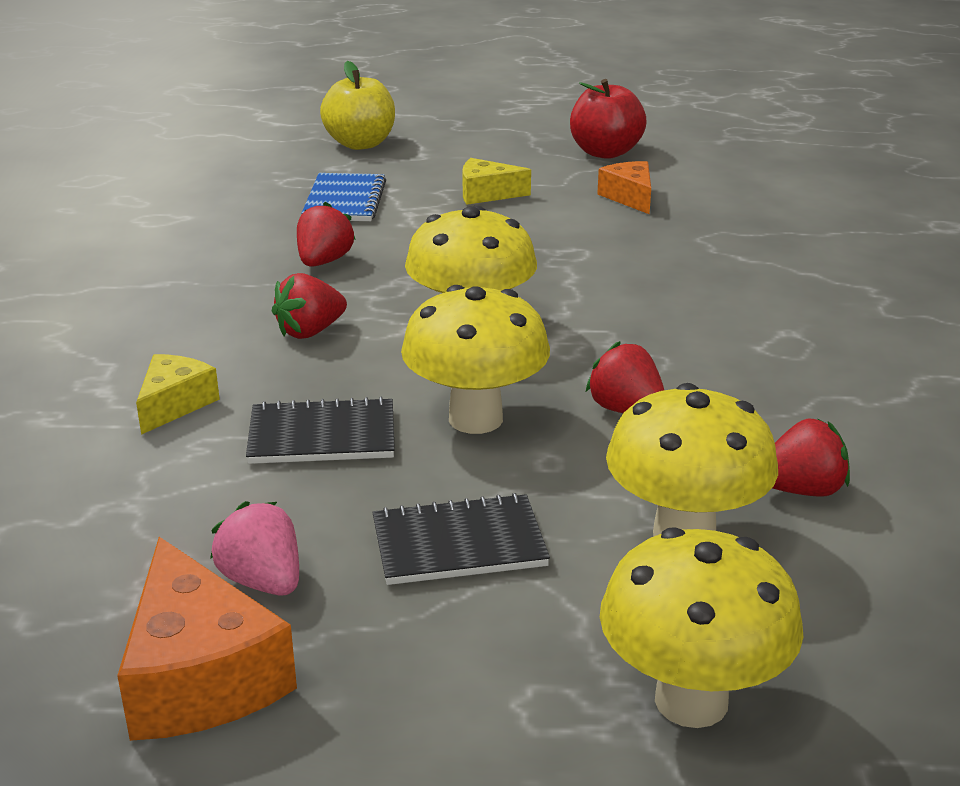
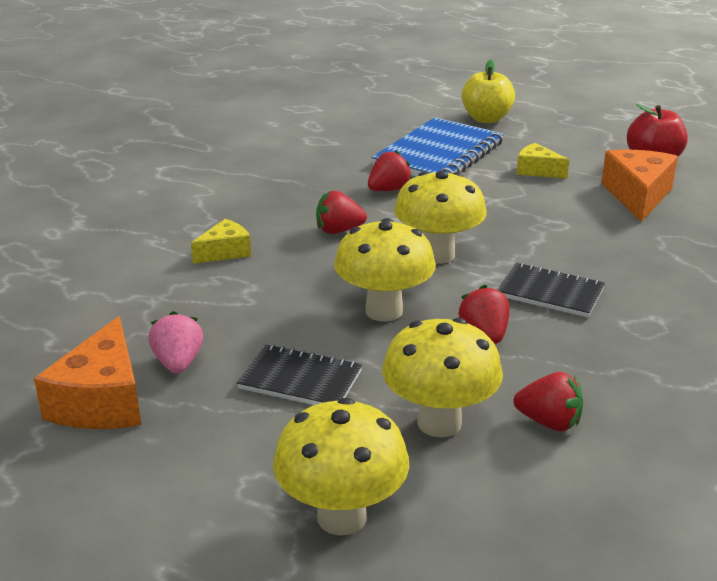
camera: 30 degrees right, 0 degrees up
black notebook [246,397,395,464] -> black notebook moved to [498,263,605,317]
blue notebook [301,173,386,221] -> blue notebook [372,117,504,177], size x1.71
orange cheese [597,161,651,214] -> orange cheese [601,150,678,222], size x1.70

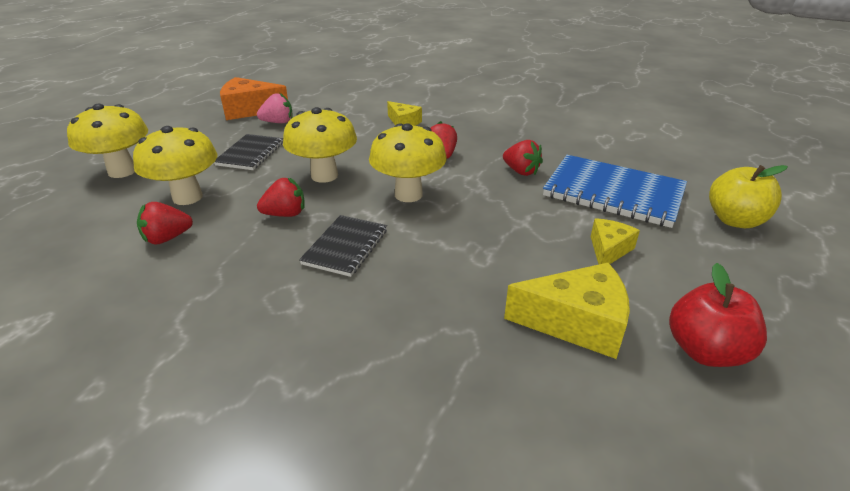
camera: 85 degrees right, 5 degrees up
red strawberry [514,372,583,431] -> red strawberry turned 45 degrees clockwise [137,202,193,244]
orange cheese [601,150,678,222] -> yellow cheese [504,263,630,359]

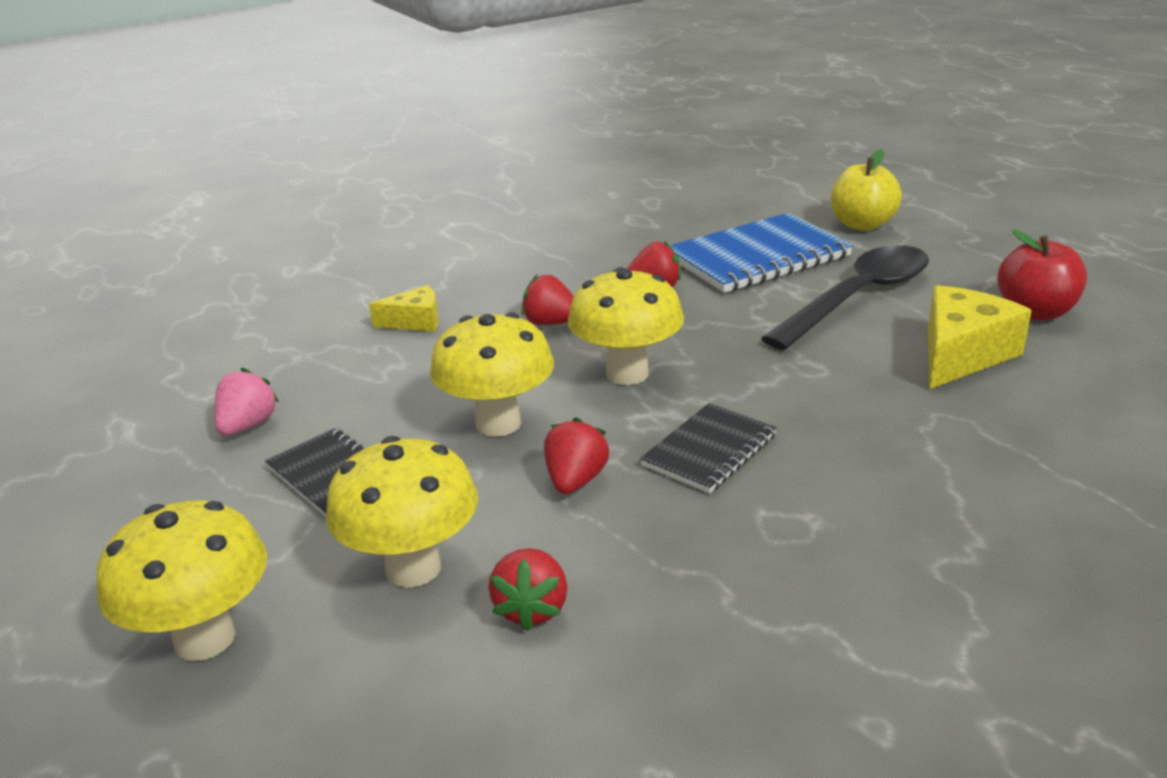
camera: 55 degrees left, 5 degrees down
orange cheese [220,77,288,120] -> none
black notebook [299,215,387,277] -> black notebook turned 75 degrees clockwise [640,403,777,493]
yellow cheese [591,218,640,264] -> black spoon [761,245,929,350]

